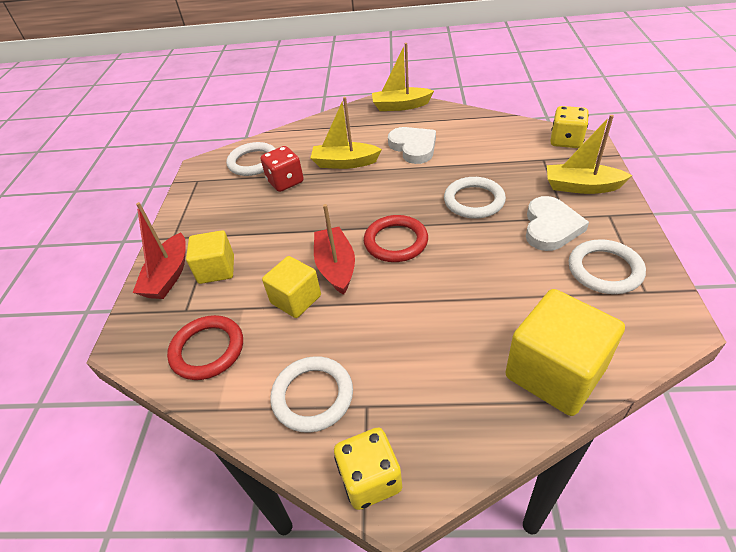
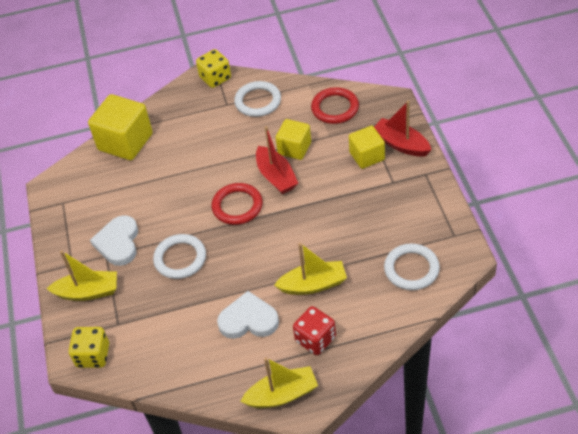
camera: 165 degrees right, 5 degrees up
red boat [132,202,186,299] -> red boat turned 45 degrees counterclockwise [374,101,431,157]
red dice [261,146,304,192] -> red dice moved to [293,306,336,355]
white heart [388,127,436,164] -> white heart turned 135 degrees clockwise [217,291,279,339]
white ring [568,239,646,294] -> none

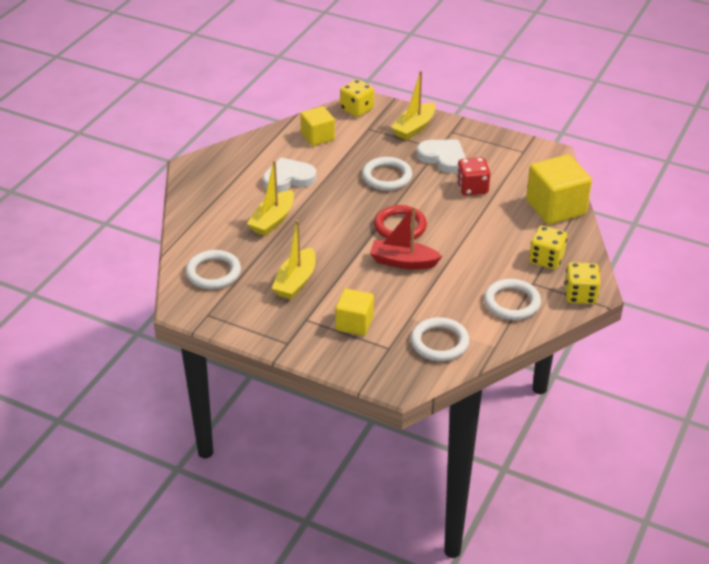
camera: 125 degrees right, 10 degrees down
white heart [217,291,279,339] -> white heart turned 150 degrees counterclockwise [263,157,317,193]
yellow boat [240,357,318,408] -> yellow boat moved to [272,220,316,300]
yellow cube [276,119,311,160] -> yellow cube moved to [300,106,335,146]
red dice [293,306,336,355] -> red dice moved to [457,157,490,196]
red ring [311,87,359,124] -> white ring [411,317,470,361]
red boat [374,101,431,157] -> none
none -> yellow dice [529,226,567,269]

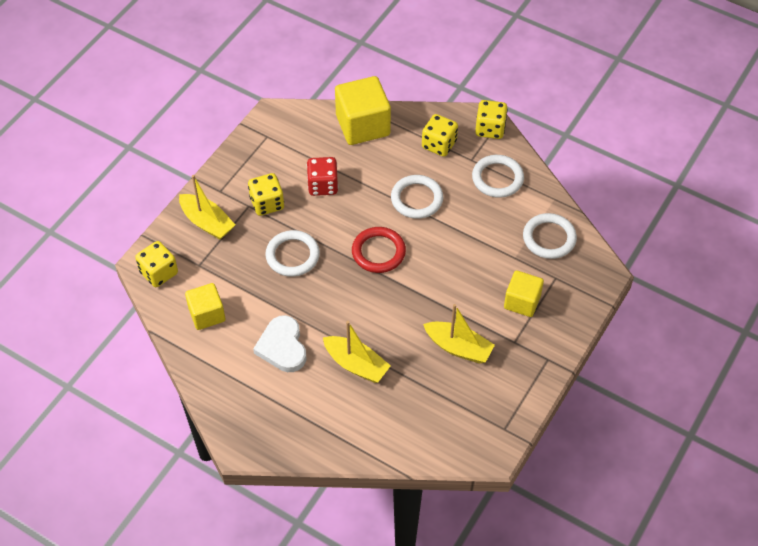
camera: 85 degrees left, 15 degrees up
white ring [186,250,241,289] -> white ring moved to [391,175,443,219]
red boat [370,206,442,269] -> none
white heart [417,139,466,173] -> yellow dice [248,173,284,216]

